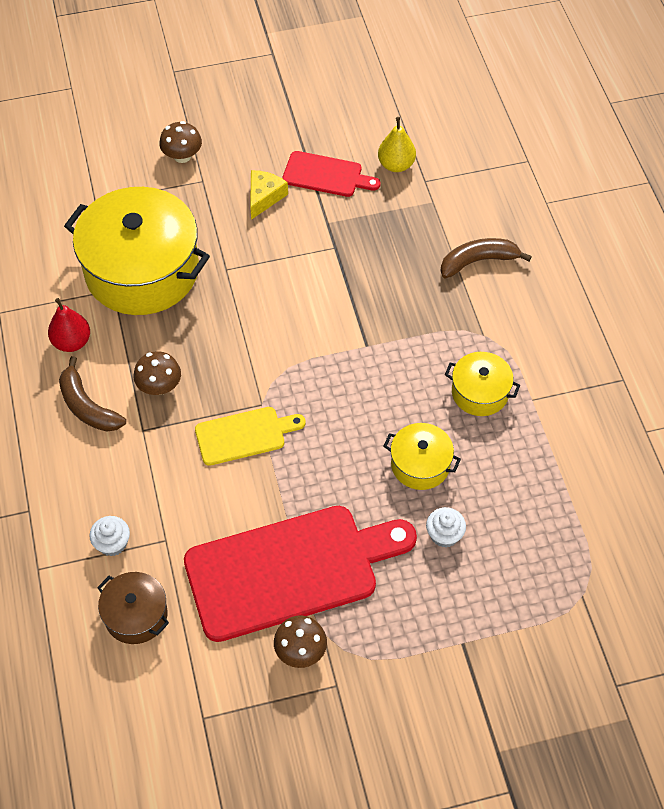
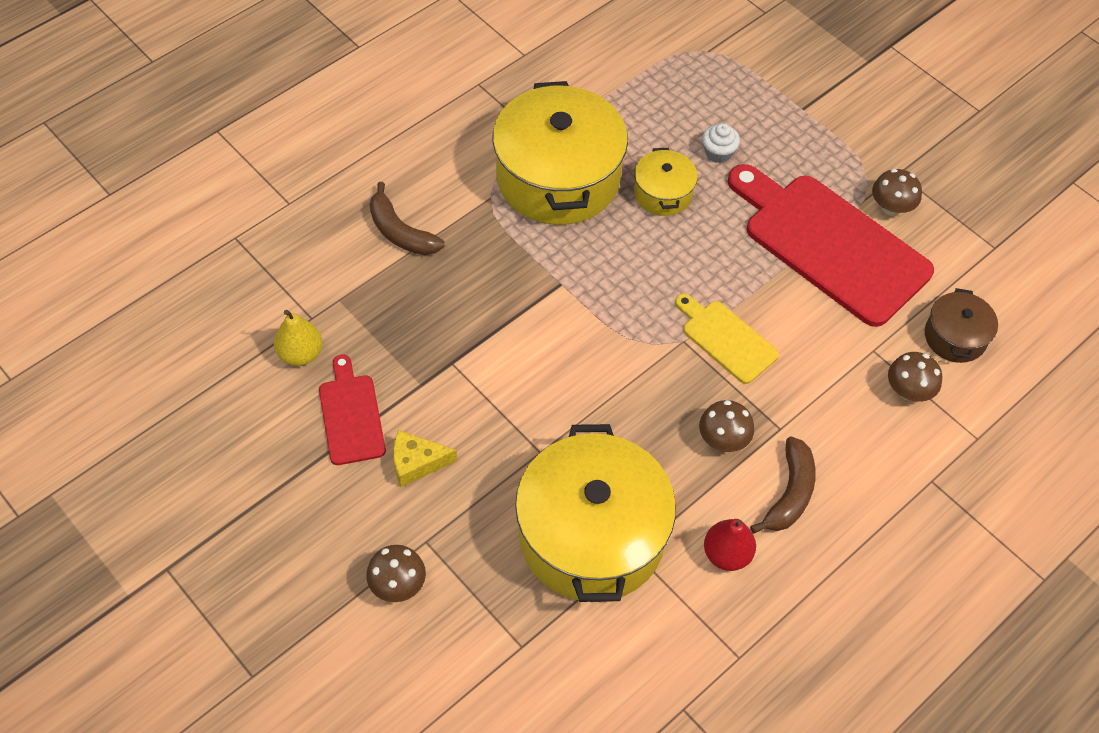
camera: 120 degrees left, 0 degrees up
white cupcake [89,516,130,556] -> brown mushroom [888,352,942,402]
yellow pot [445,352,520,416] -> yellow pot [493,81,628,225], size x2.11

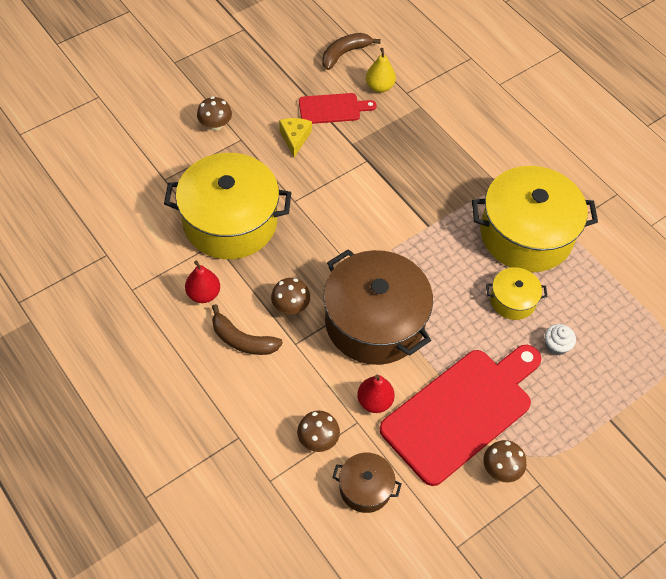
camera: 95 degrees right, 0 degrees up
brown banana [370,182,445,255] -> brown banana moved to [322,33,381,70]
yellow cutting board [675,294,779,384] -> brown pot [323,249,433,365]
none -> red pear [357,375,395,413]

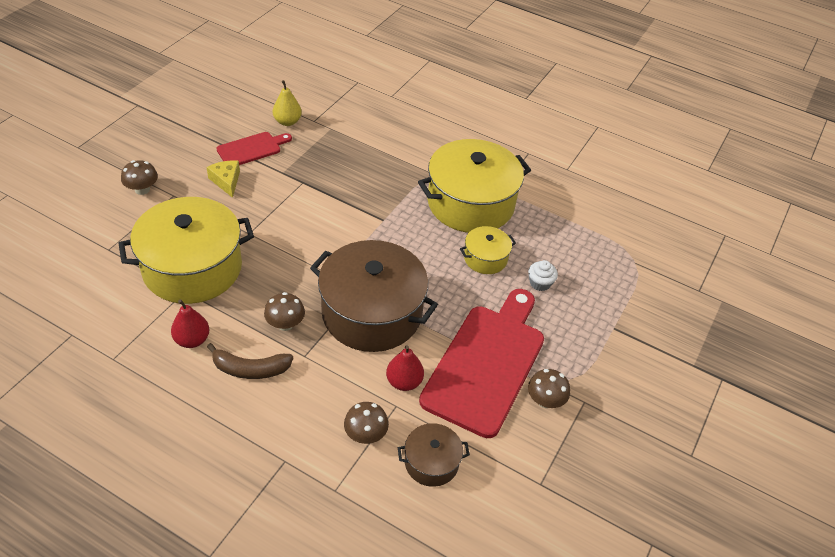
camera: 25 degrees left, 10 degrees down
brown banana [322,33,381,70] -> none

